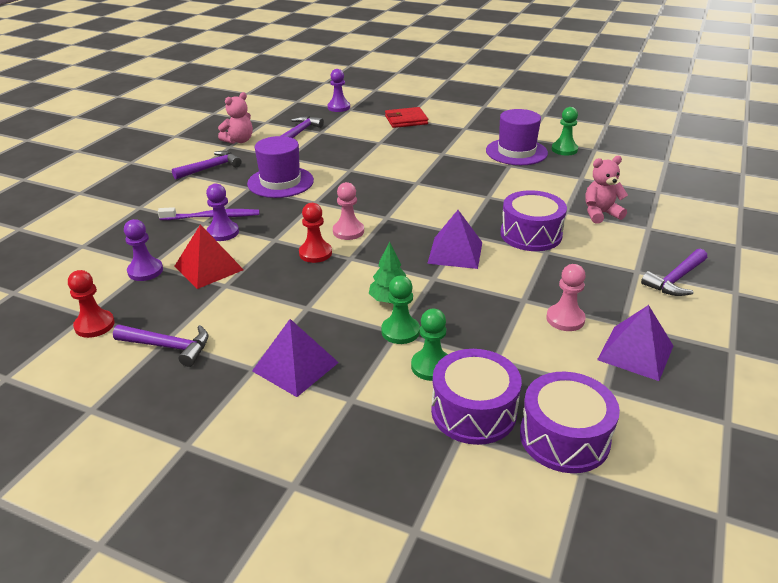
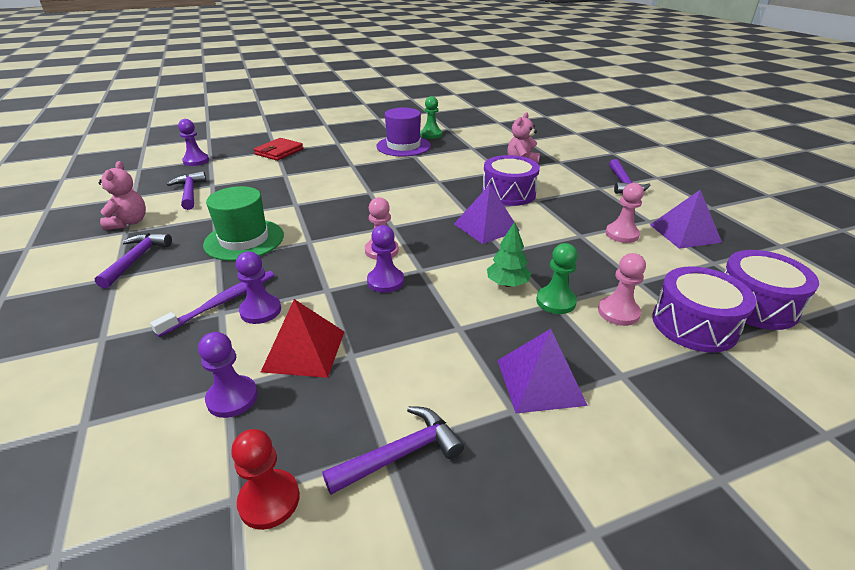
camera: 45 degrees left, 0 degrees up
purple hat [247,136,314,198] -> green hat [203,186,284,261]
red pawn [299,203,332,263] -> purple pawn [367,225,404,293]
green pawn [411,309,448,381] -> pink pawn [598,253,646,326]

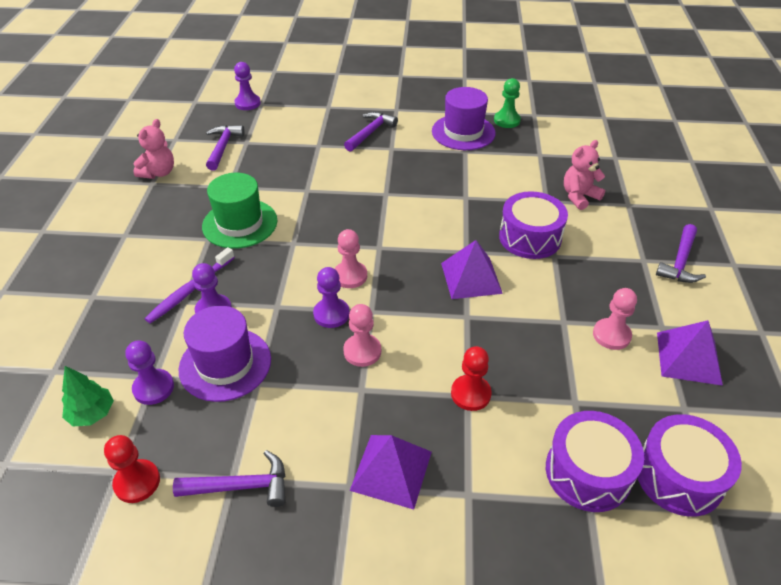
camera: 25 degrees right, 10 degrees up
purple hammer [95,233,172,289] -> purple hammer moved to [344,112,398,152]
purple toothbrush [150,271,274,337] -> purple toothbrush turned 150 degrees clockwise [145,247,235,324]
red wallet [254,138,303,161] -> none
red pyramid [261,299,344,378] -> purple hat [179,306,271,402]
green tree [487,222,531,287] -> green tree moved to [62,366,114,426]
green pawn [536,243,578,314] -> red pawn [451,346,492,411]
pink pawn [598,253,646,326] -> pink pawn moved to [343,304,381,367]

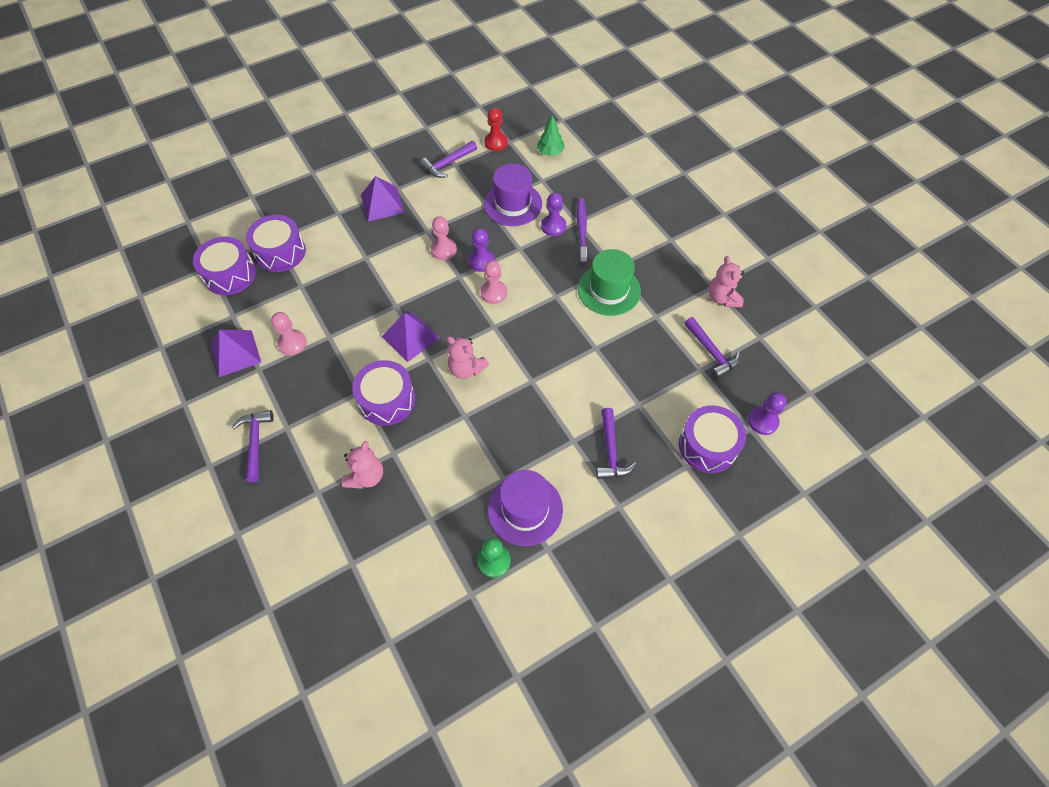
camera: 145 degrees right, 15 degrees up
purple pawn [125,340,174,405] -> none
red pawn [451,346,492,411] -> none
none -> pink teddy bear [447,336,489,379]
none -> purple drum [679,405,746,473]

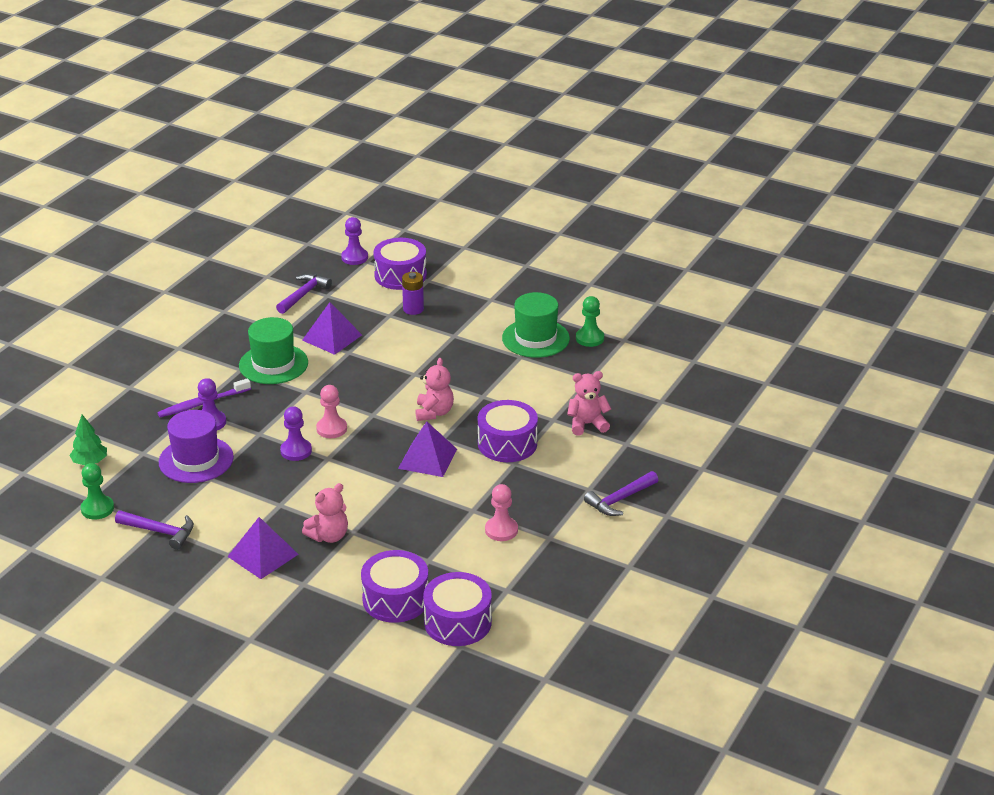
camera: 120 degrees left, 25 degrees down
purple pyramid [210,330,261,377] -> purple pyramid moved to [302,302,362,355]
pink pawn [431,216,457,260] -> none
red pawn [484,108,508,151] -> green pawn [81,463,114,519]
purple hat [488,470,563,546] -> green hat [502,292,570,358]
purple hammer [596,408,637,479] -> none
pink teddy bear [708,256,744,308] -> pink teddy bear moved to [302,483,348,543]
none -> purple battery [402,272,424,315]

